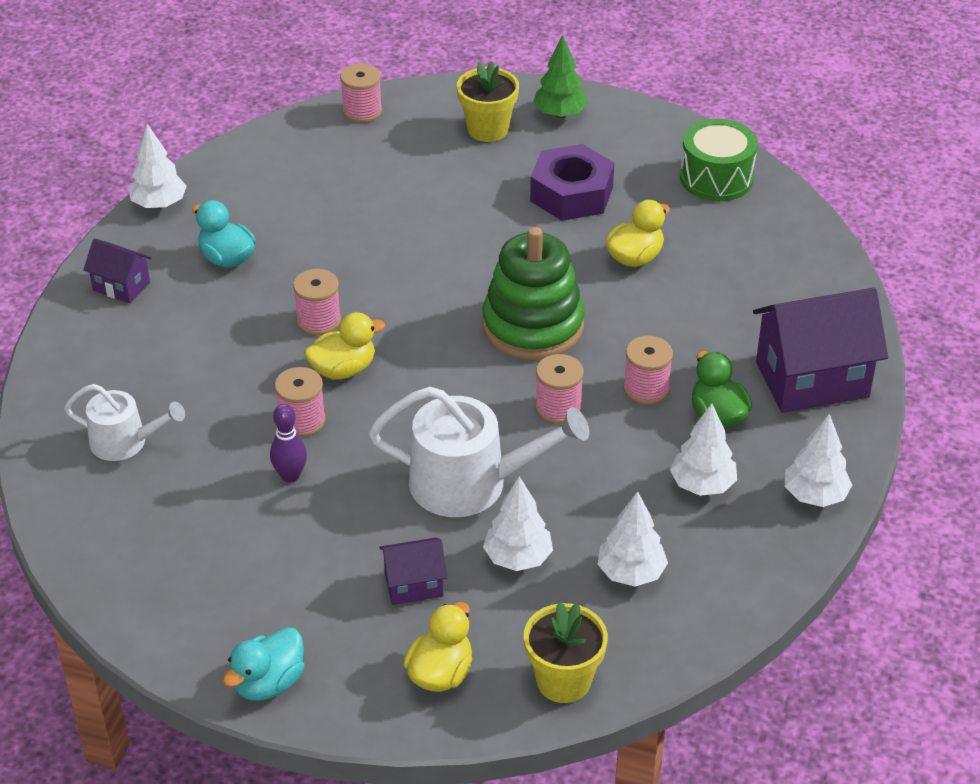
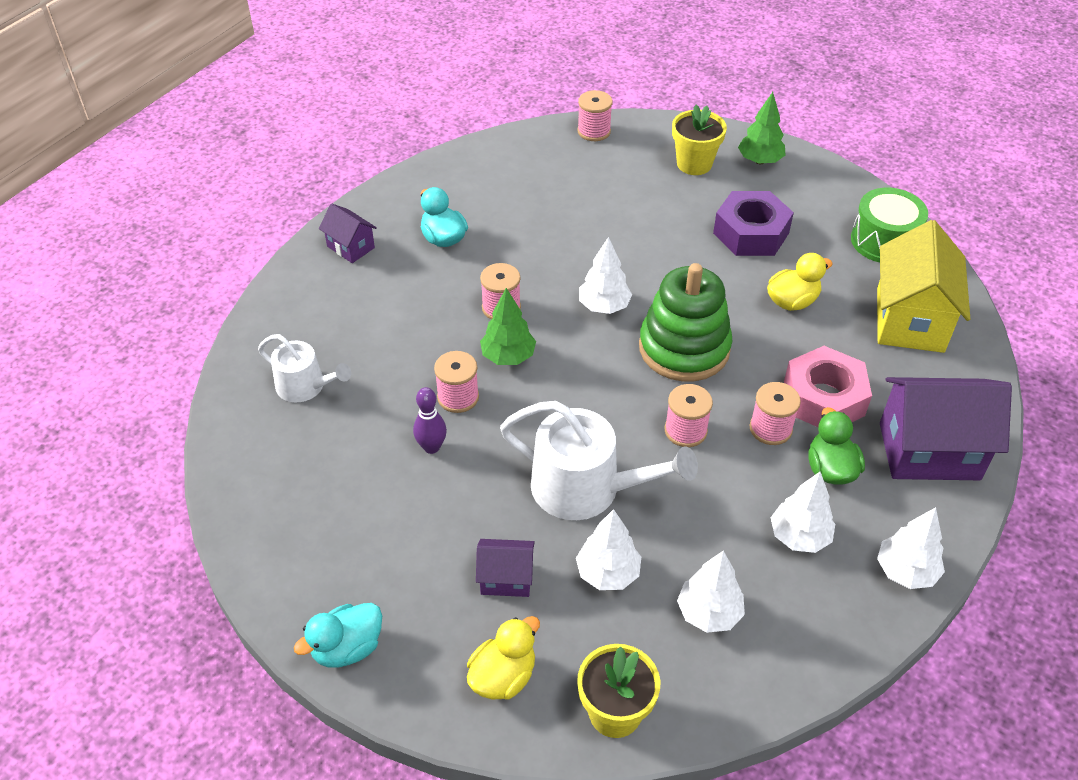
camera: 15 degrees right, 5 degrees up
white tree [129,124,187,209] -> white tree moved to [579,237,632,314]
yellow duck [304,312,385,379] -> green tree [480,288,536,365]
none -> pink nut [784,346,872,427]
none -> yellow house [877,220,970,353]

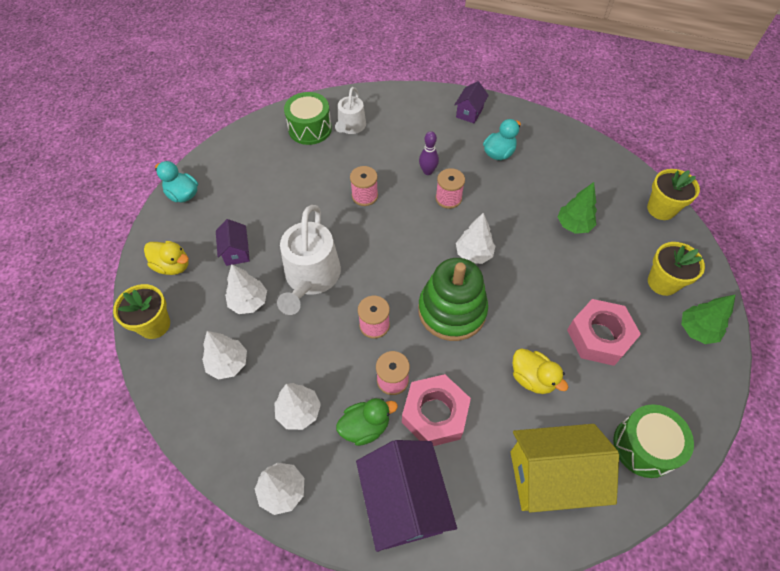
camera: 75 degrees right, 10 degrees up
purple bowling pin [413,387,447,454] -> purple bowling pin moved to [419,131,439,175]
green tree [480,288,536,365] -> green tree moved to [558,182,597,234]
pink spool [577,90,613,141] -> yellow flower pot [647,169,700,220]
purple nut [713,191,794,256] -> pink nut [567,299,641,366]
none -> green drum [284,92,332,145]

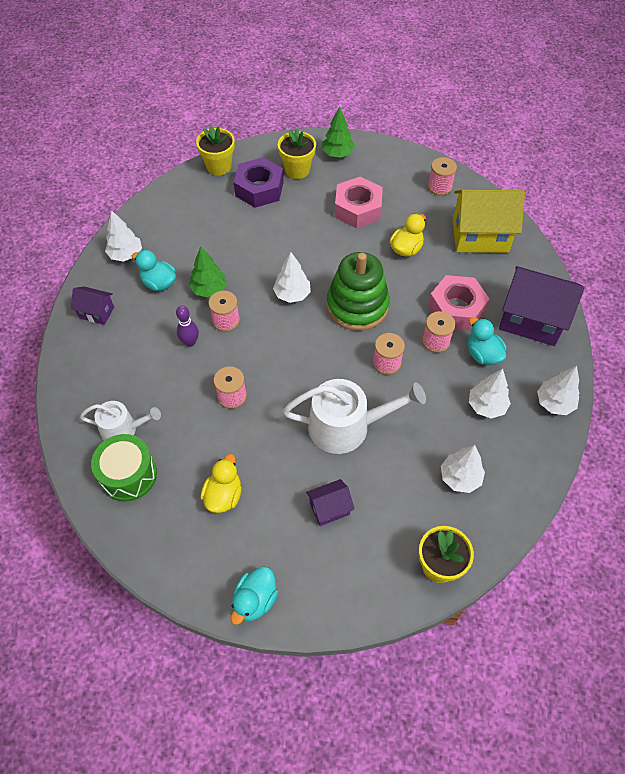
camera: 100 degrees left, 0 degrees up
yellow duck [144,241,189,275] -> yellow duck moved to [200,454,242,513]
white tree [225,264,267,314] -> white tree moved to [105,210,142,262]
green duck [336,398,398,446] -> turquoise duck [468,317,506,365]
purple house [356,440,457,552] -> purple house turned 45 degrees clockwise [499,266,584,346]
yellow house [510,424,619,513] -> yellow house turned 75 degrees counterclockwise [452,190,525,253]
green tree [558,182,597,234] -> green tree moved to [189,246,227,297]
green drum [613,404,694,478] -> pink spool [428,157,457,196]
none -> purple nut [234,157,284,208]

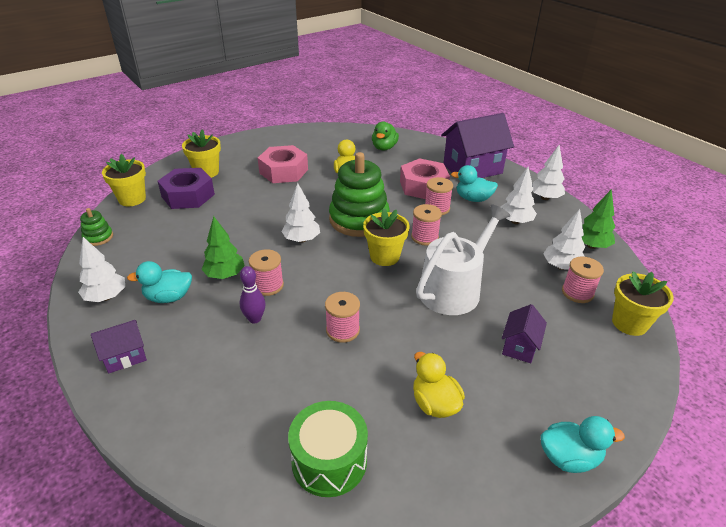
camera: 45 degrees left, 20 degrees down
white watering can [80,401,161,441] -> none
turquoise duck [231,566,278,625] -> turquoise duck turned 75 degrees counterclockwise [541,416,625,473]
green tree [322,107,355,158] -> green tree moved to [582,189,615,249]
pink spool [428,157,457,196] -> pink spool moved to [562,256,604,303]
yellow house [452,190,525,253] -> green duck [372,122,399,150]
none -> green stacking toy [80,208,113,246]
none -> yellow flower pot [363,208,409,266]

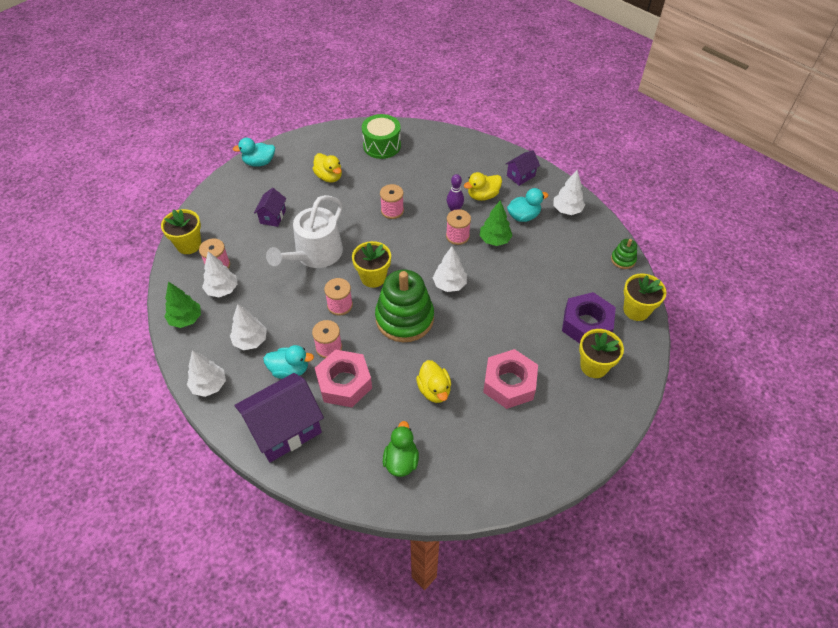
camera: 170 degrees right, 15 degrees up
none -> yellow duck [464,172,502,201]

